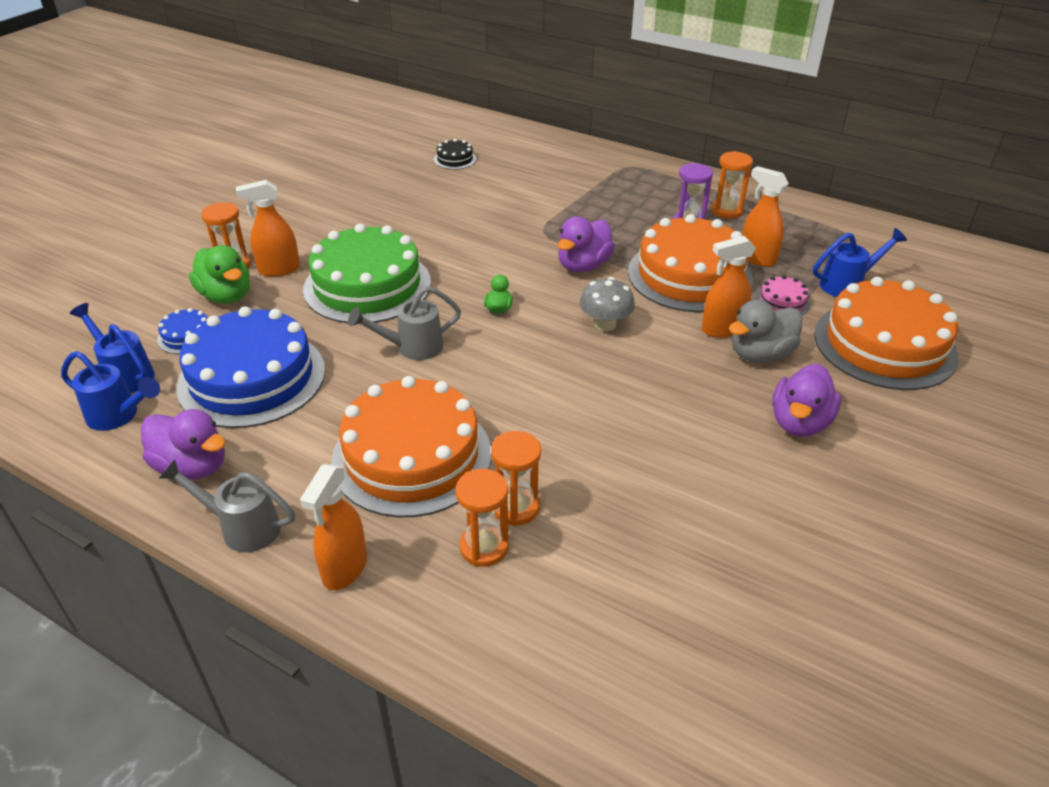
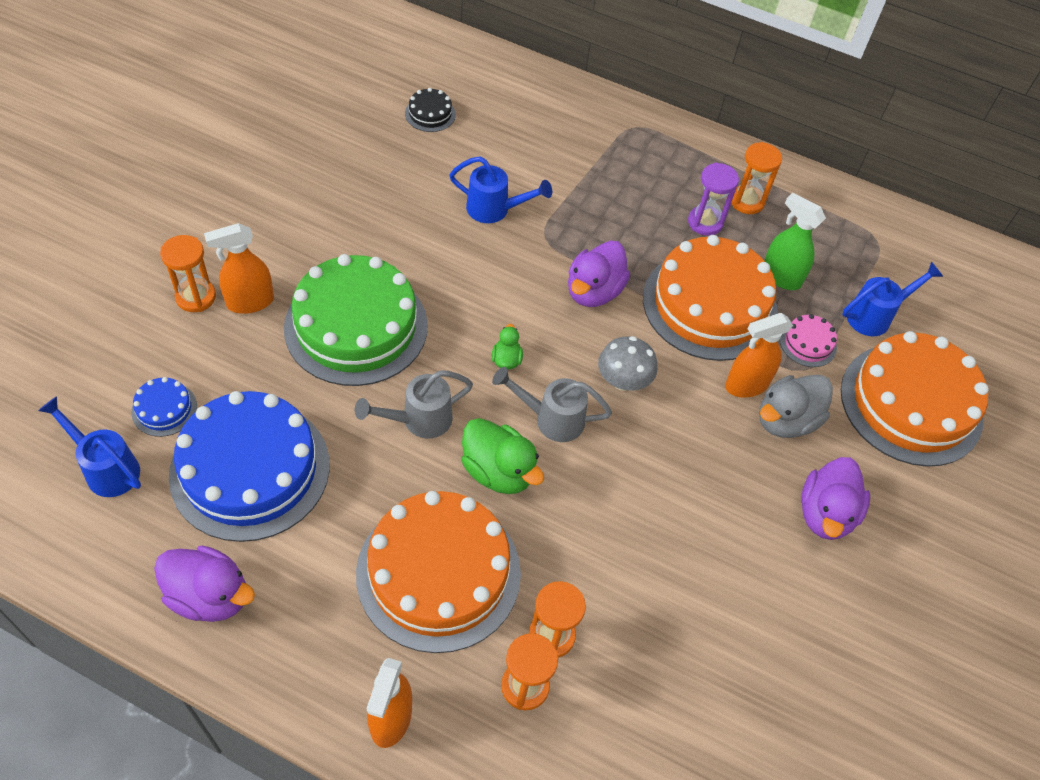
camera: 10 degrees left, 15 degrees up
blue watering can [61,351,160,431] -> blue watering can moved to [449,156,552,223]
grey watering can [158,459,295,552] -> grey watering can moved to [492,367,612,442]
green duck [189,245,250,303] -> green duck moved to [461,418,544,494]
orange spray bottle [742,166,789,267] -> green spray bottle [764,193,826,290]

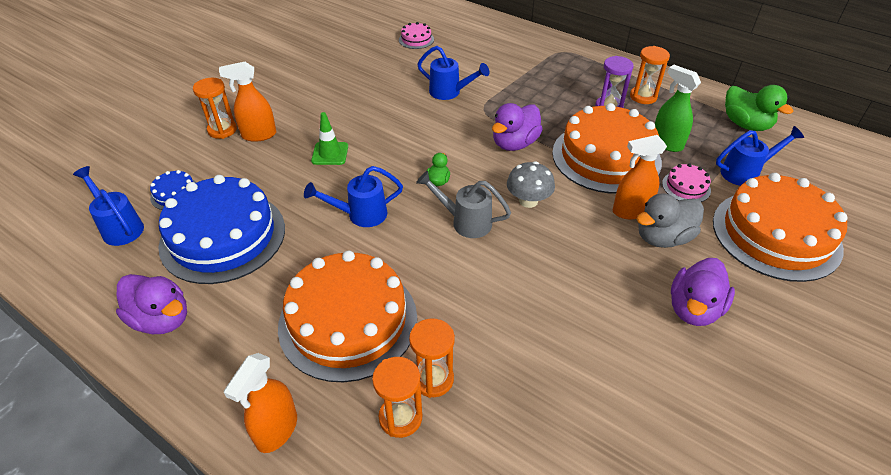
camera: 15 degrees right, 10 degrees down
green cake [284,254,428,386] -> green traffic cone [311,112,348,165]
grey watering can [354,370,473,438] -> blue watering can [304,166,403,227]
black cake [405,88,456,132] -> pink cake [399,22,434,49]
green duck [461,418,544,494] -> green duck moved to [725,85,793,131]

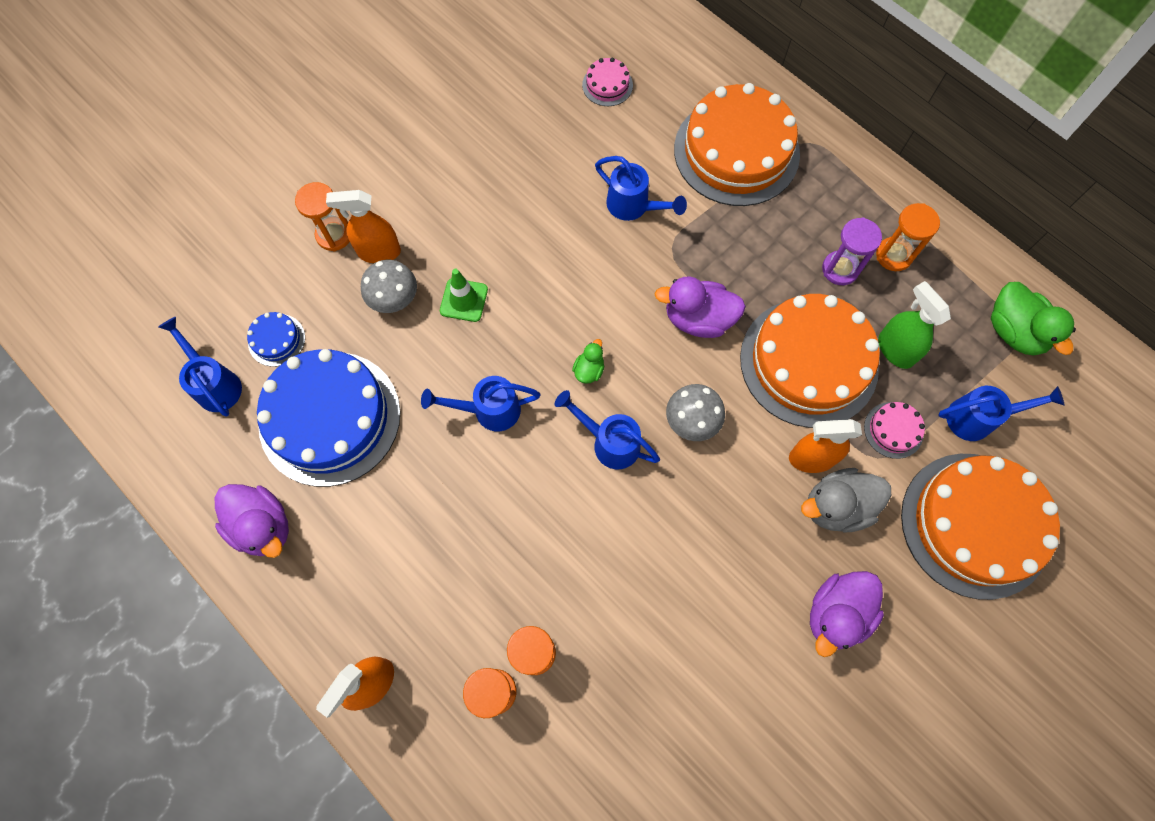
camera: 10 degrees right, 25 degrees up
orange cake [278,250,417,382] -> orange cake moved to [674,83,800,206]
grey watering can [416,171,511,238] -> blue watering can [555,390,660,469]
purple duck [492,103,543,151] -> purple duck turned 45 degrees clockwise [655,276,746,338]
none -> grey mushroom [361,260,417,313]

